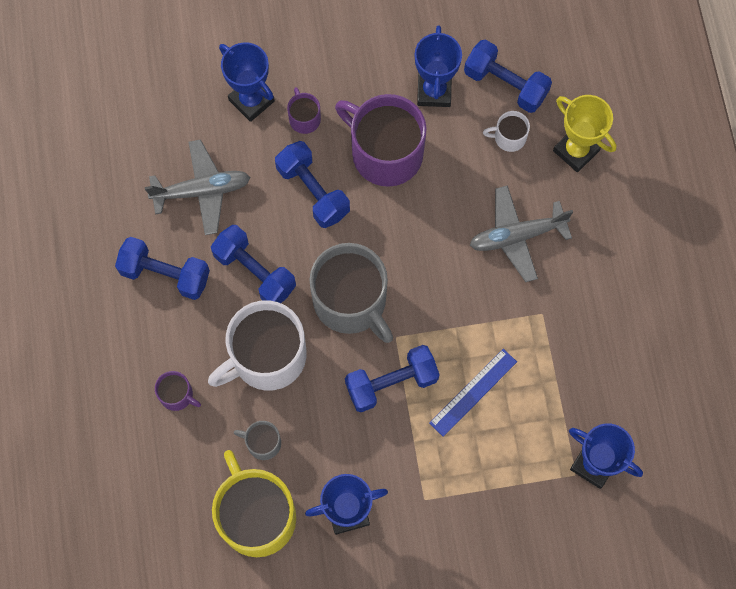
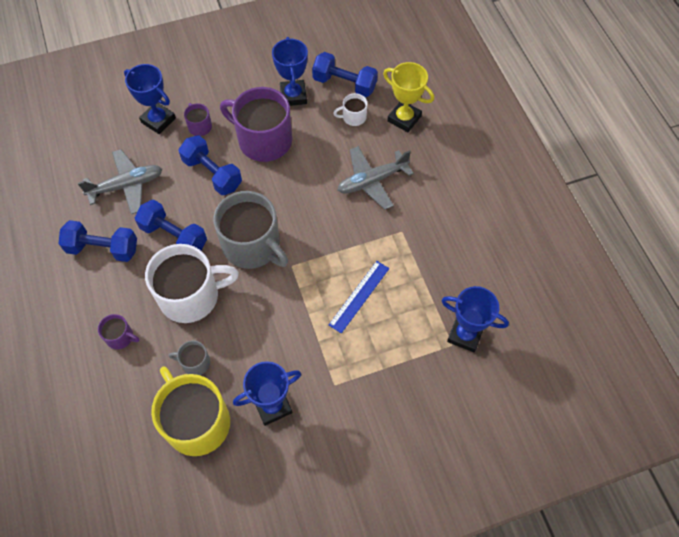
camera: 10 degrees left, 10 degrees down
white mug [208,300,306,391] -> white mug turned 150 degrees counterclockwise [145,244,239,323]
blue dumbbell [345,345,440,412] -> none

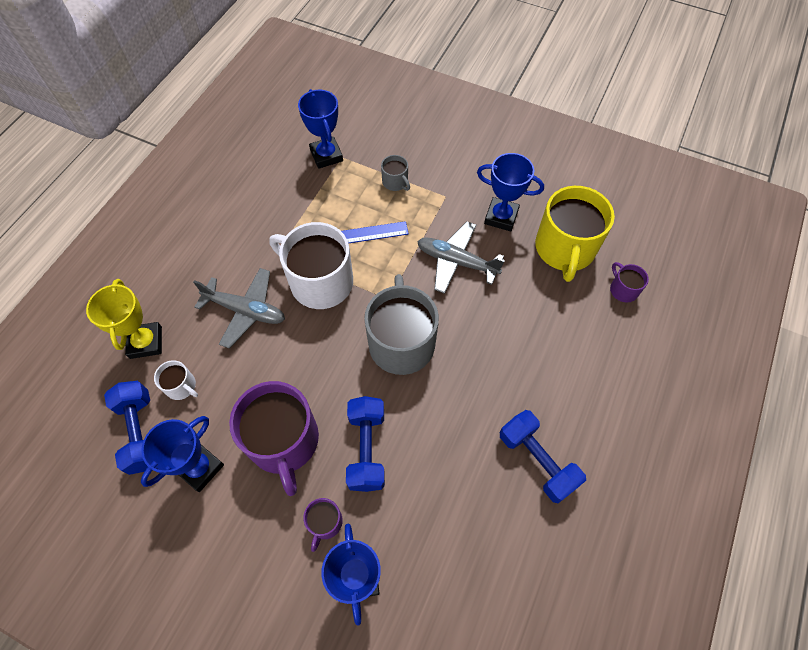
camera: 135 degrees left, 0 degrees up
grey plane [78,149,162,214] -> grey plane moved to [417,221,505,294]
purple mug [98,314,139,349] -> purple mug moved to [610,262,649,303]
blue dumbbell [135,199,207,250] -> none
white mug [145,244,239,323] -> white mug moved to [270,222,353,309]
grey mug [169,340,210,375] -> grey mug moved to [381,155,410,191]

